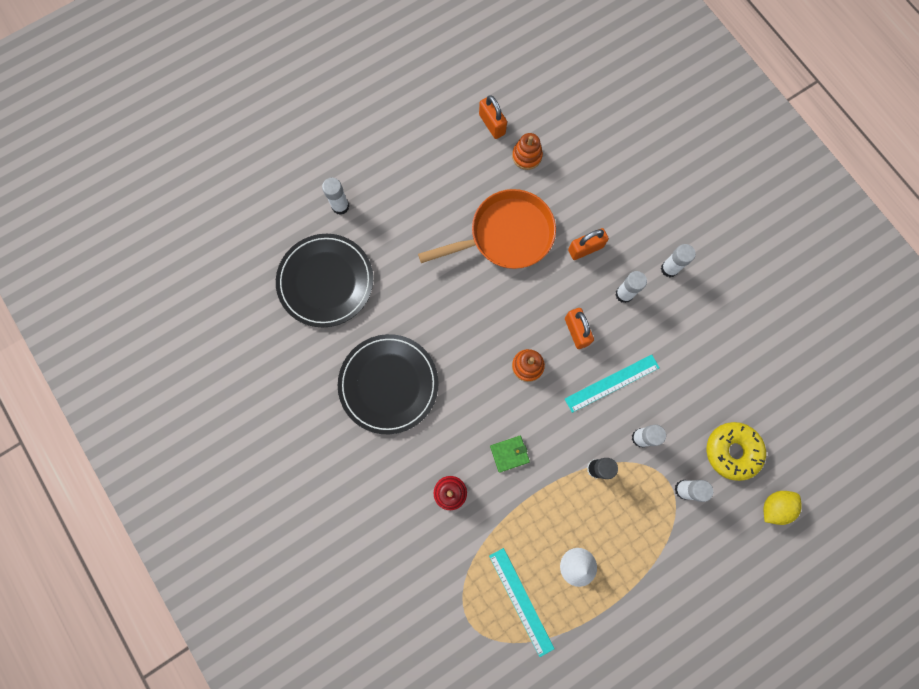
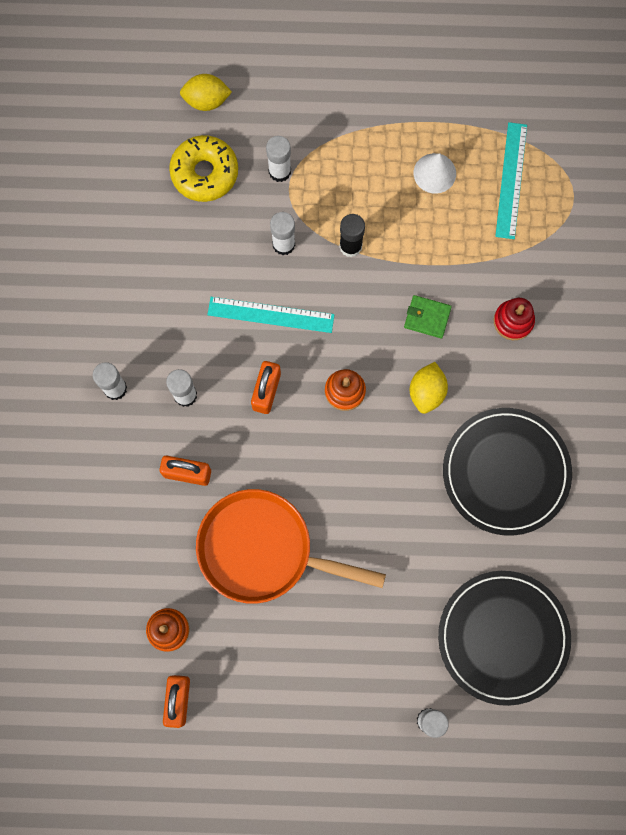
camera: 145 degrees left, 0 degrees up
none -> yellow lemon [410,362,448,414]

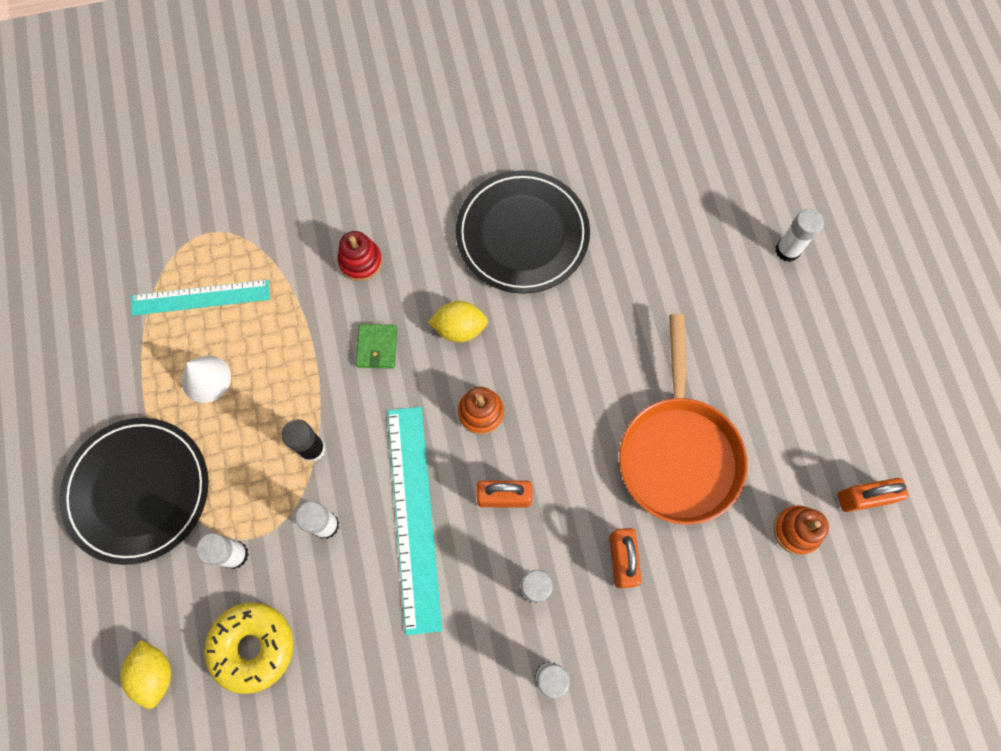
camera: 105 degrees left, 5 degrees down
turquoise ruler [208,297,335,333] -> turquoise ruler [388,407,442,635], size x1.52
black plate [438,571,571,706] -> black plate moved to [59,418,208,565]

